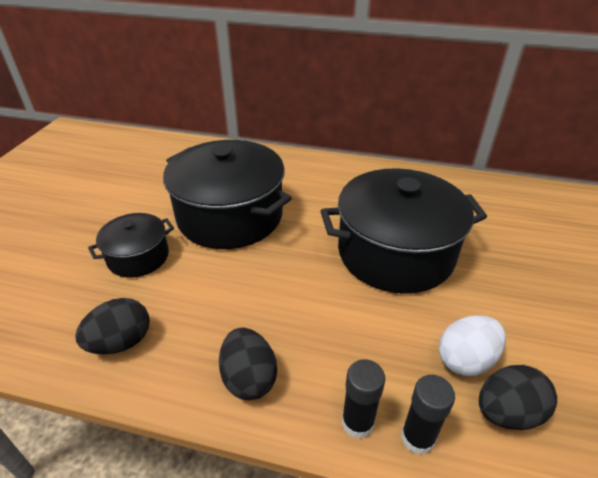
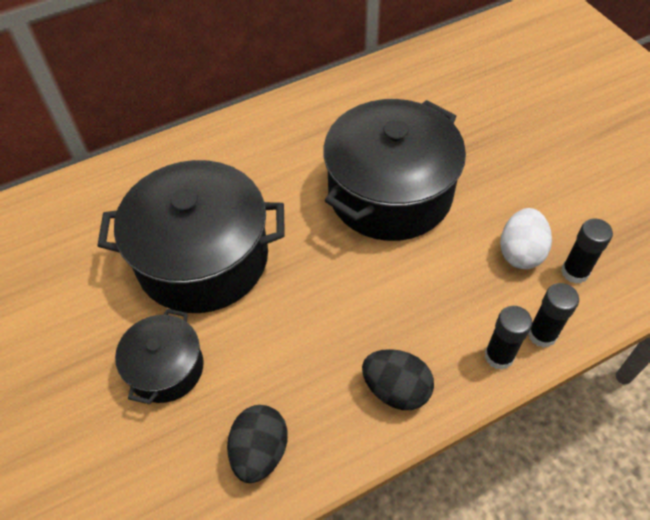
camera: 40 degrees left, 15 degrees up
black egg [479,365,557,430] -> black glue stick [561,219,613,284]

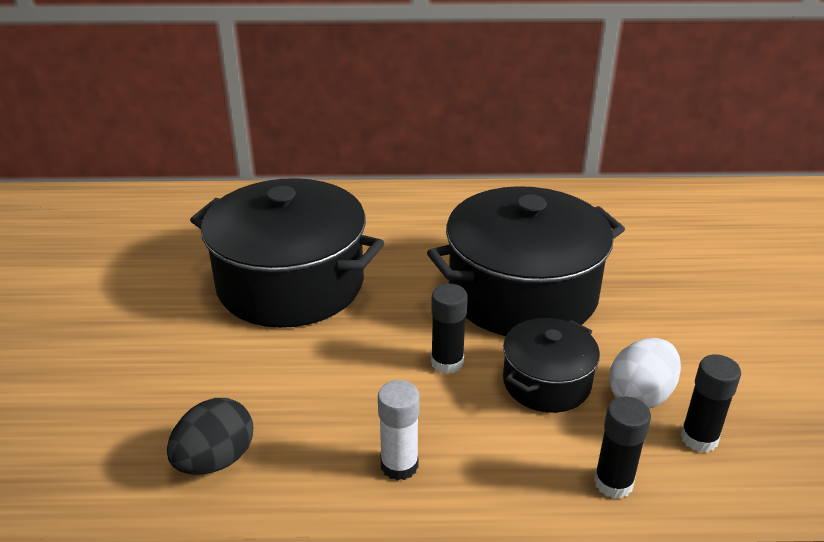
camera: 25 degrees right, 20 degrees down
black pot [115,309,204,404] -> black pot moved to [503,318,600,413]
black egg [362,349,434,410] -> white glue stick [378,380,420,481]
black glue stick [485,306,532,370] -> black glue stick moved to [431,284,468,374]

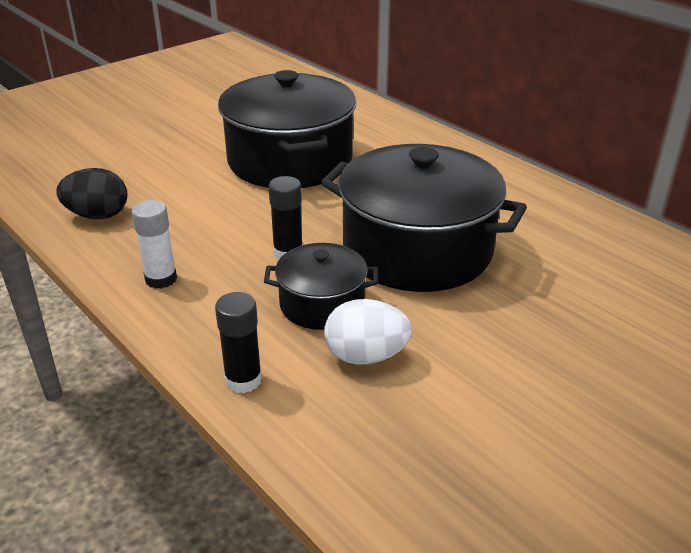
camera: 50 degrees right, 0 degrees up
black glue stick [680,354,741,452] -> none

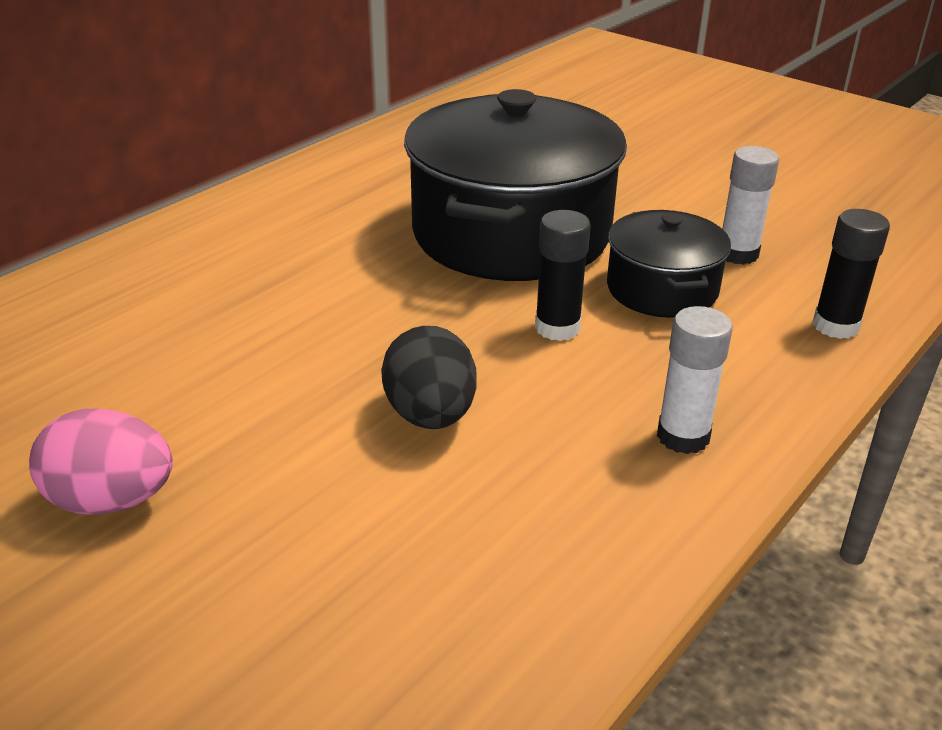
camera: 100 degrees left, 0 degrees up
black egg [56,168,127,219] -> black egg moved to [381,326,477,429]
black pot [218,70,356,188] -> none
white egg [324,299,412,365] -> white glue stick [722,146,779,265]
none -> pink egg [29,409,173,515]

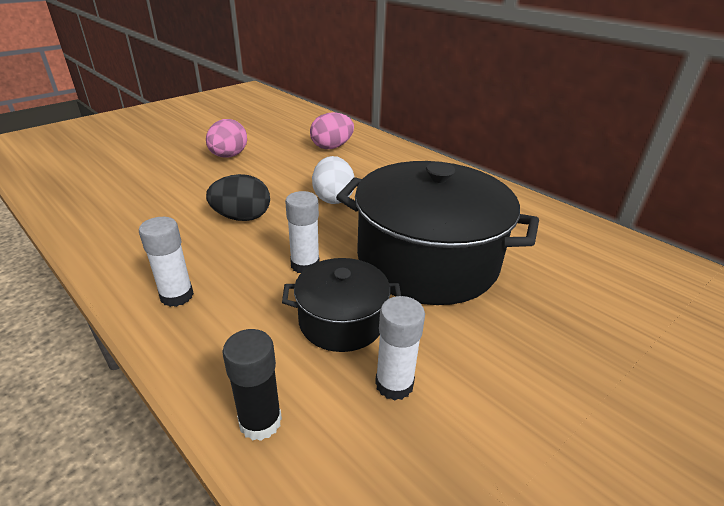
camera: 95 degrees right, 0 degrees up
black glue stick [535,210,591,341] -> white glue stick [285,191,319,273]
none -> pink egg [310,112,354,149]
none -> white egg [312,156,355,204]

